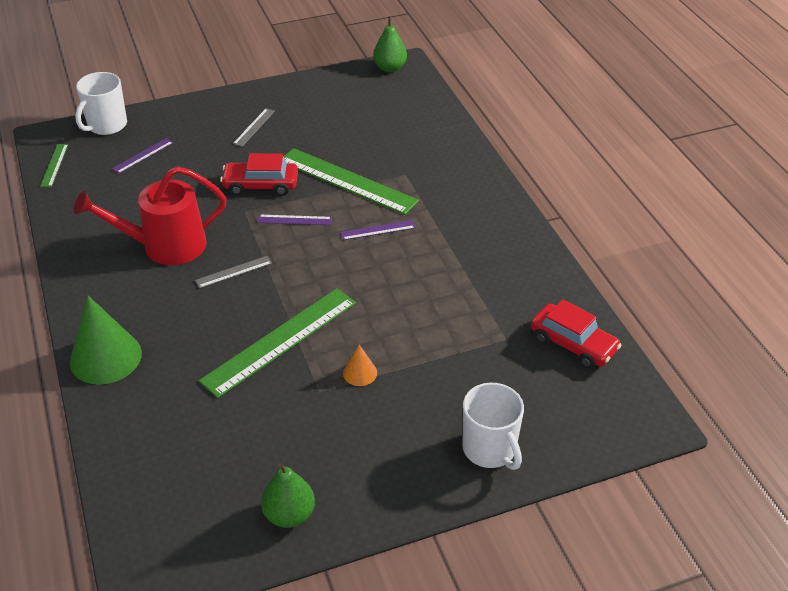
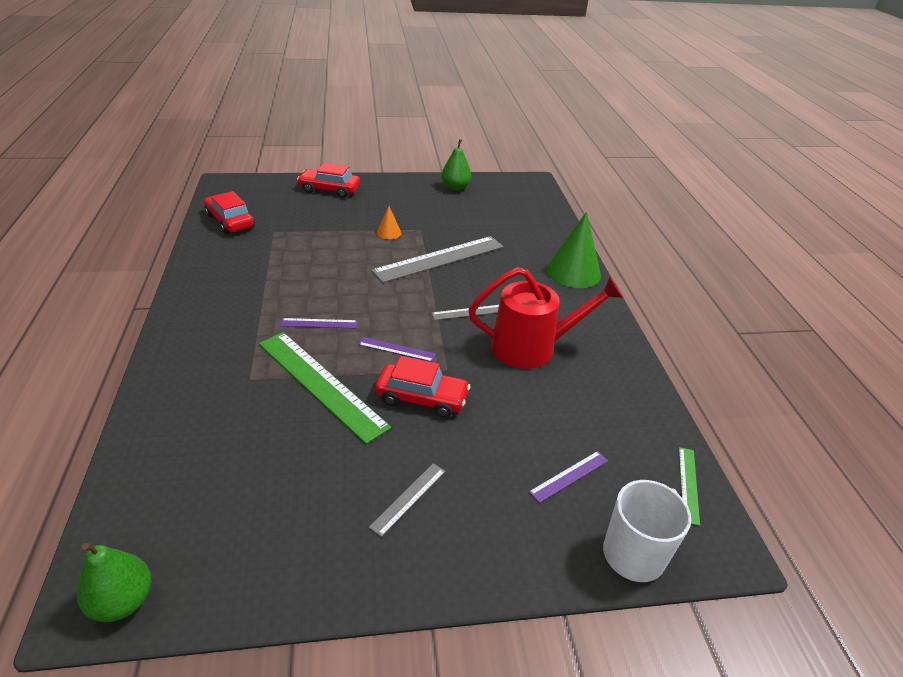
camera: 170 degrees left, 5 degrees down
green ruler [199,288,356,398] -> grey ruler [371,236,504,283]
white mug [463,383,524,470] -> red car [297,162,360,198]

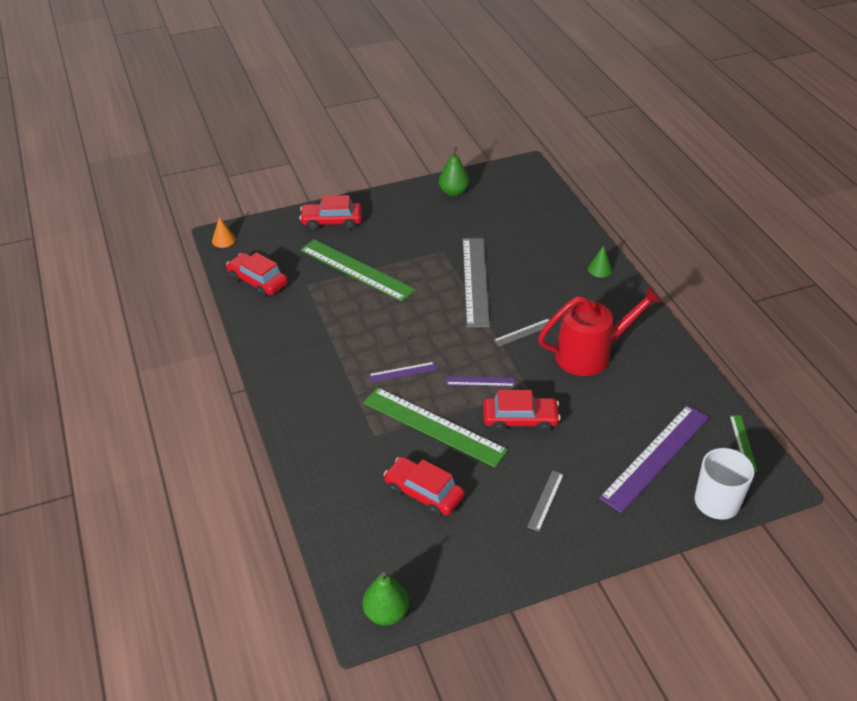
camera: 10 degrees left, 5 degrees up
grey ruler [371,236,504,283] -> grey ruler turned 45 degrees counterclockwise [463,238,490,327]
orange cone [377,206,401,239] -> orange cone moved to [212,217,236,248]
purple ruler [529,451,608,503] -> purple ruler [599,405,709,513], size x2.18
green cone [546,212,601,288] -> green cone [588,246,612,277], size x0.48
none -> green ruler [300,239,416,302]
none -> red car [384,457,465,517]

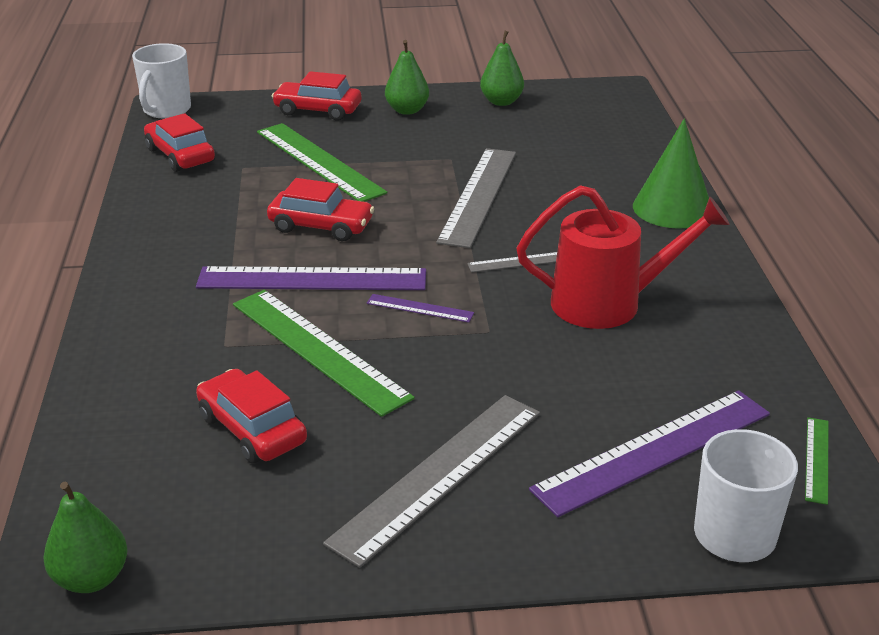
camera: 15 degrees right, 10 degrees down
orange cone [212,217,236,248] -> white mug [132,43,191,118]
purple ruler [368,362,437,382] -> purple ruler [196,266,426,290], size x2.18
red car [483,390,561,433] -> red car moved to [267,178,374,241]
grey ruler [527,470,564,531] -> grey ruler [323,395,540,568], size x2.18
green cone [588,246,612,277] -> green cone [633,119,709,229], size x2.09
none -> green pear [385,40,429,115]

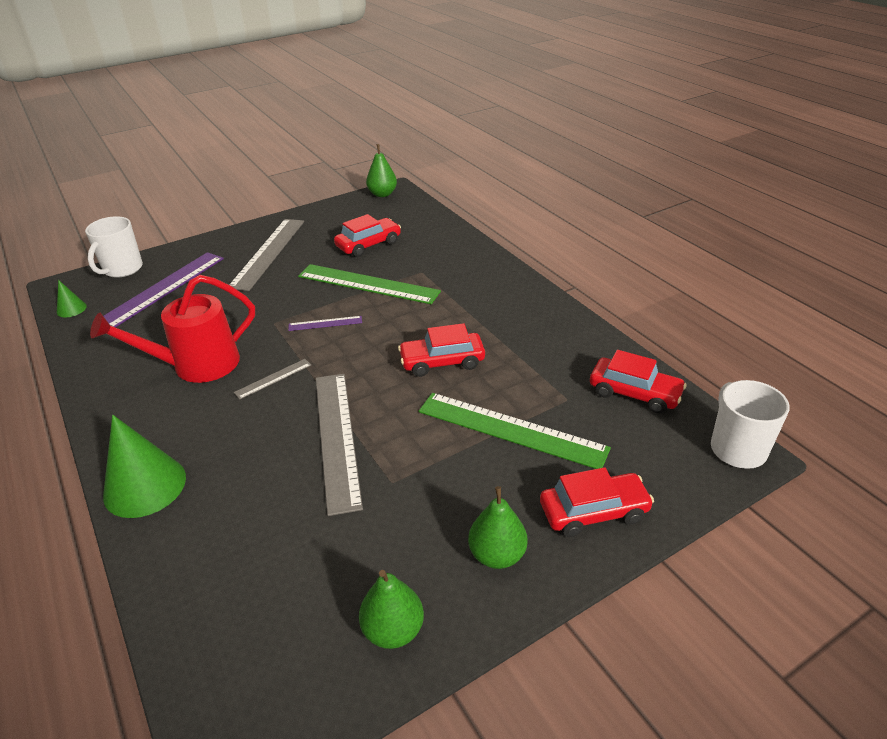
camera: 155 degrees right, 5 degrees up
purple ruler [196,266,426,290] -> none
red car [196,369,307,463] -> red car turned 60 degrees counterclockwise [334,214,401,257]
green ruler [805,417,828,505] -> green cone [57,280,87,317]

